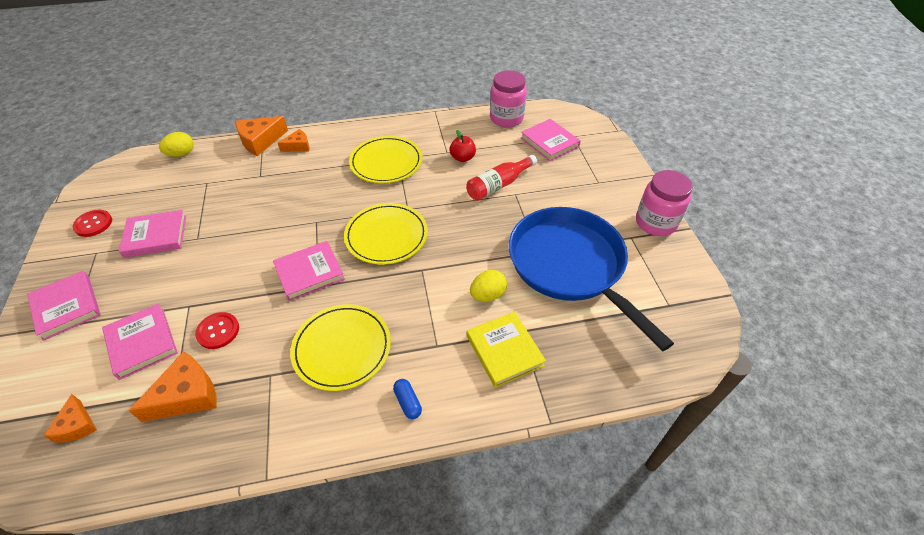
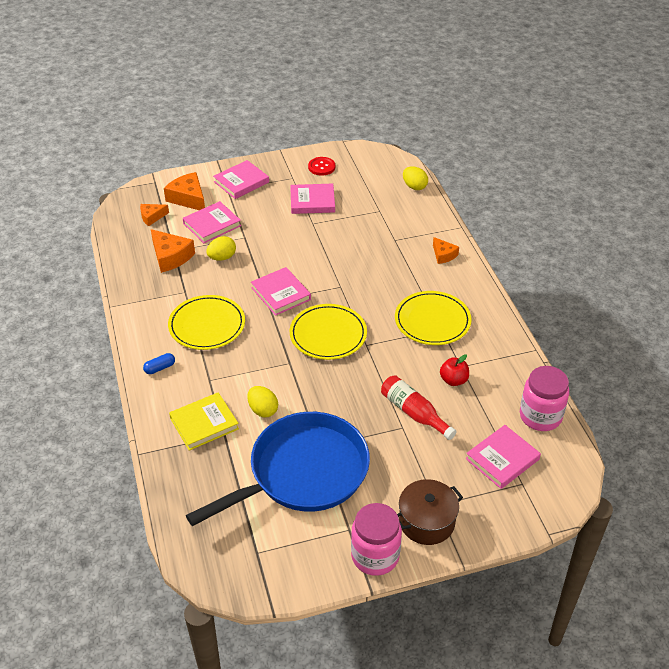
camera: 85 degrees right, 5 degrees down
pink book [119,210,186,258] -> pink book turned 75 degrees counterclockwise [290,184,335,214]
red button [195,312,239,349] -> yellow egg [207,236,236,261]
orange cheese [236,116,288,156] -> orange cheese moved to [164,172,205,210]
none -> brown pot [397,479,463,545]

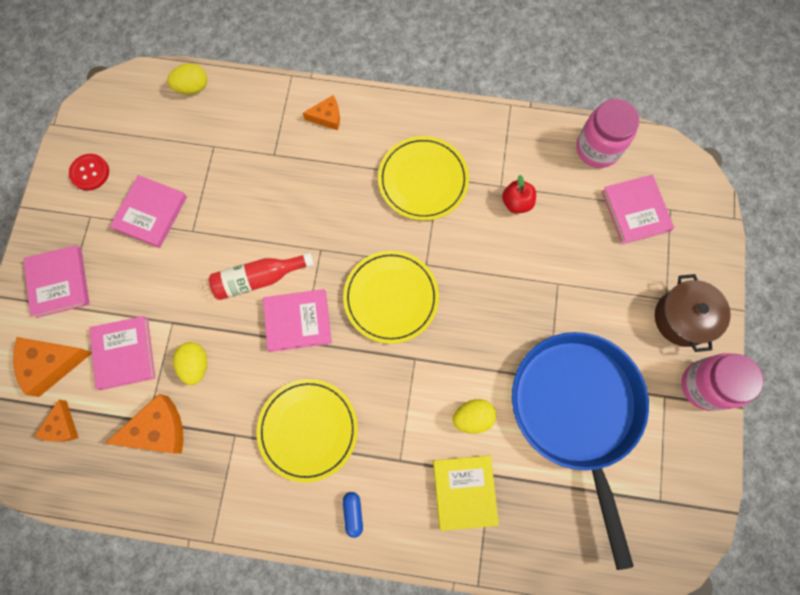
camera: 65 degrees left, 30 degrees up
red bottle [381,375,457,440] -> red bottle moved to [209,252,314,300]

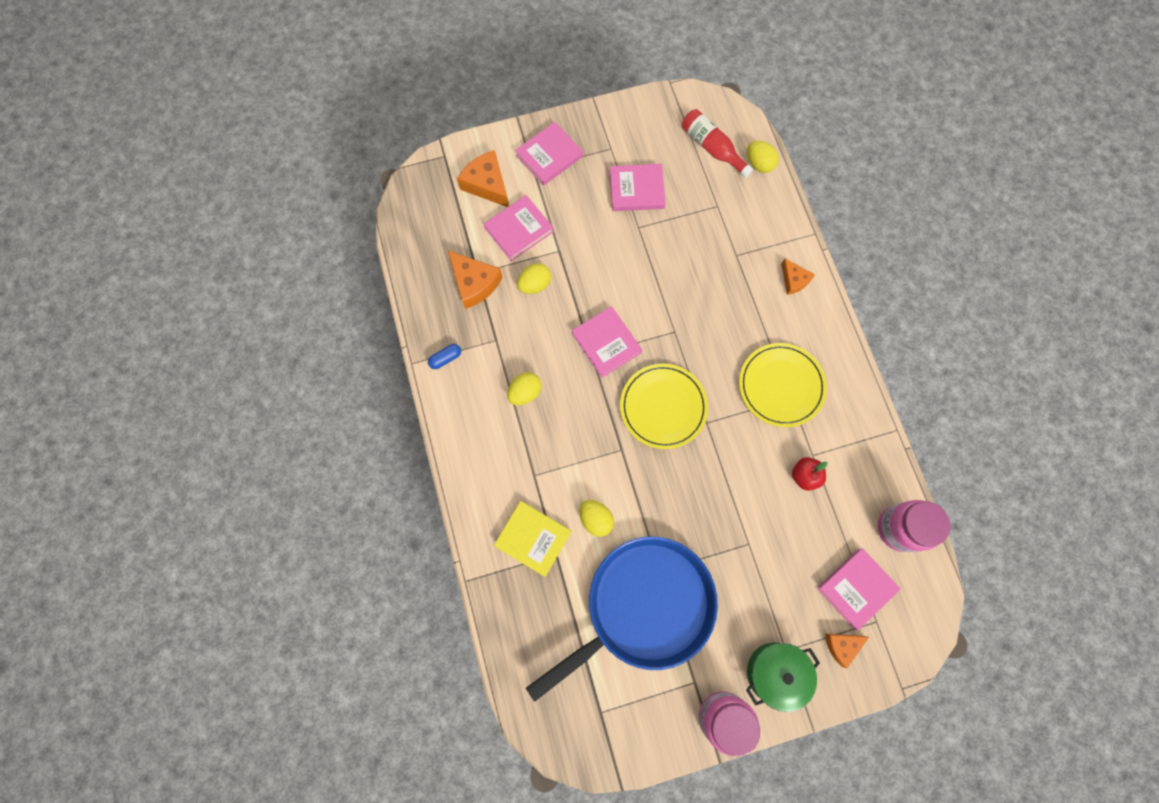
camera: 65 degrees right, 0 degrees up
orange cheese [34,400,79,442] -> orange cheese moved to [825,634,869,668]
red button [69,154,109,191] -> none
red bottle [209,252,314,300] -> red bottle moved to [682,109,753,178]
yellow plate [256,379,358,483] -> yellow egg [507,372,542,405]
blue capsule [343,492,363,538] -> blue capsule moved to [428,344,461,369]
yellow book [433,456,499,531] -> yellow book turned 60 degrees clockwise [494,501,571,577]
brown pot [655,274,731,352] -> green pot [746,642,820,712]

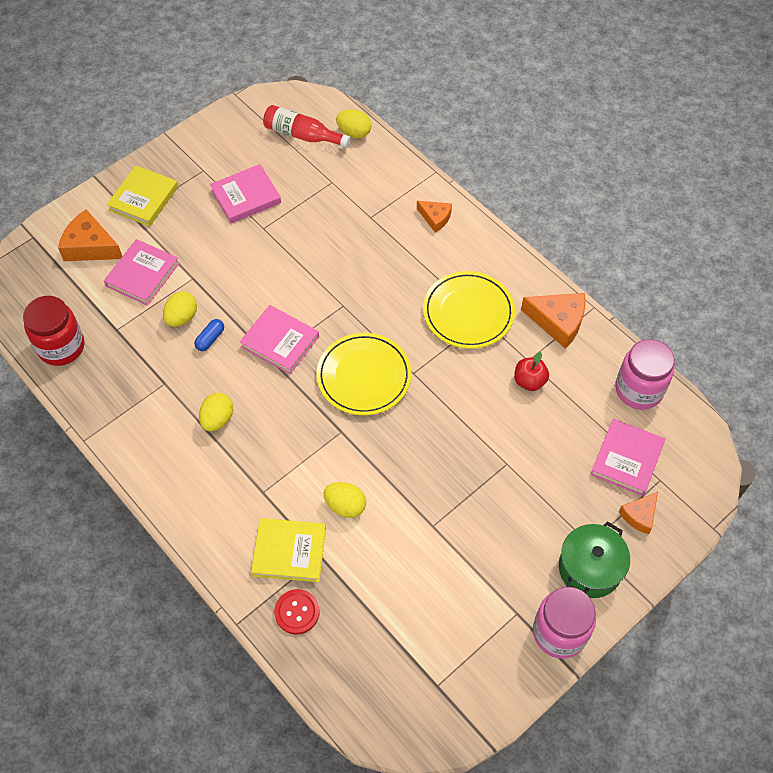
camera: 25 degrees left, 15 degrees down
blue capsule [428,344,461,369] -> blue capsule moved to [194,319,224,351]
orange cheese [448,251,503,309] -> orange cheese moved to [521,293,586,348]
pink book [515,122,583,186] -> yellow book [106,165,178,227]
blue pan [526,537,718,702] -> none
none -> red jar [23,296,85,366]
none -> red button [274,589,320,635]

